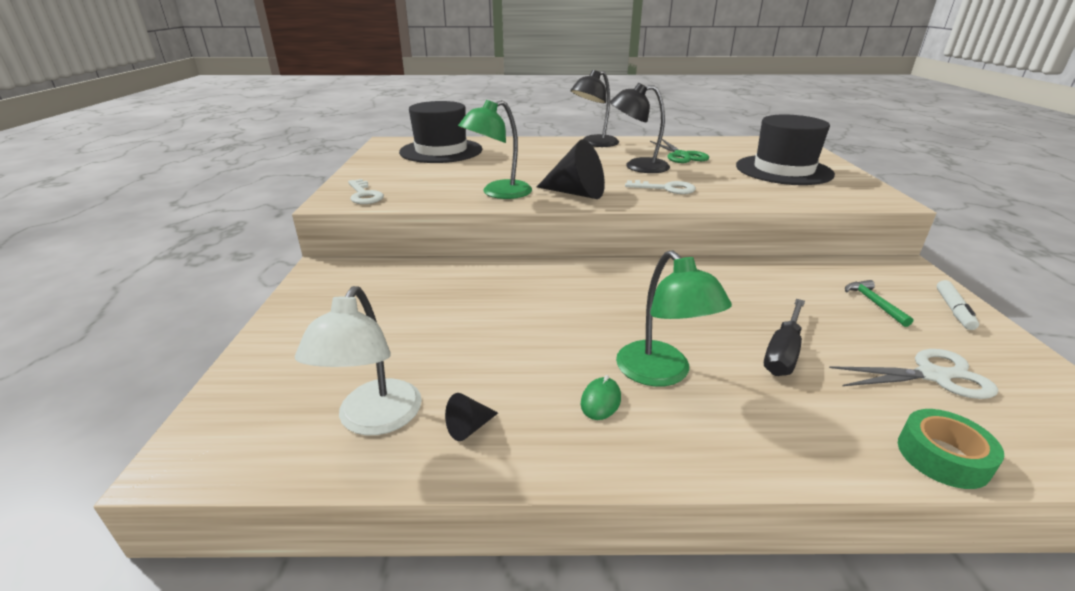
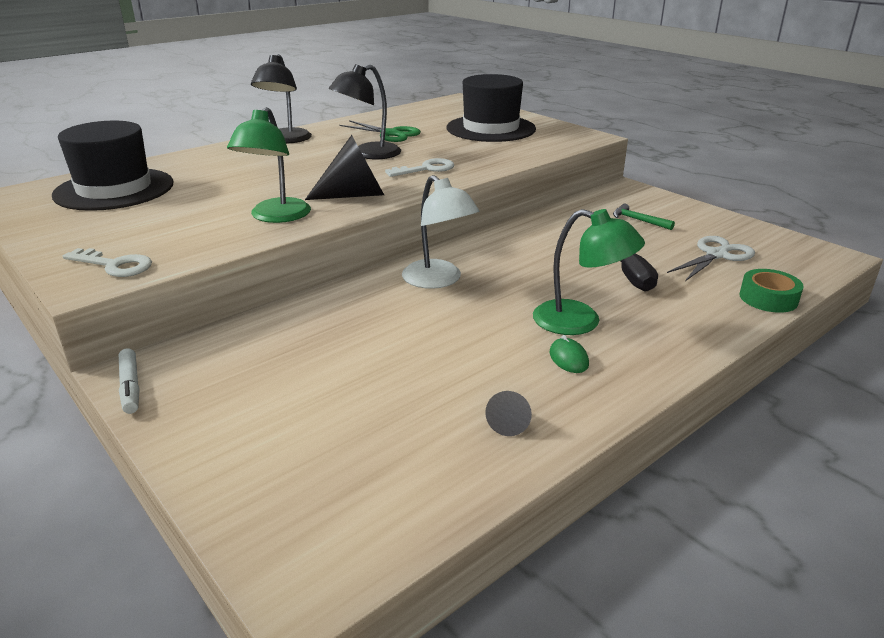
camera: 40 degrees left, 0 degrees up
white lamp [295,286,422,435] -> white lamp moved to [402,175,480,289]
white marker [937,280,979,330] -> white marker moved to [119,348,140,414]

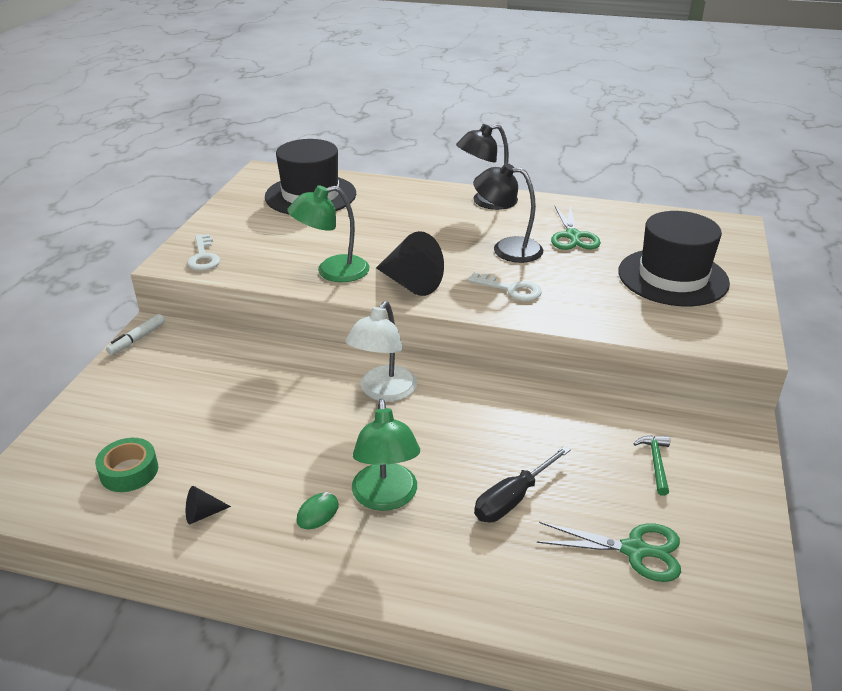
camera: 55 degrees right, 5 degrees up
white scissors [667,236,755,281] -> green scissors [537,522,681,582]
green tape [740,269,804,313] -> green tape moved to [95,438,158,492]

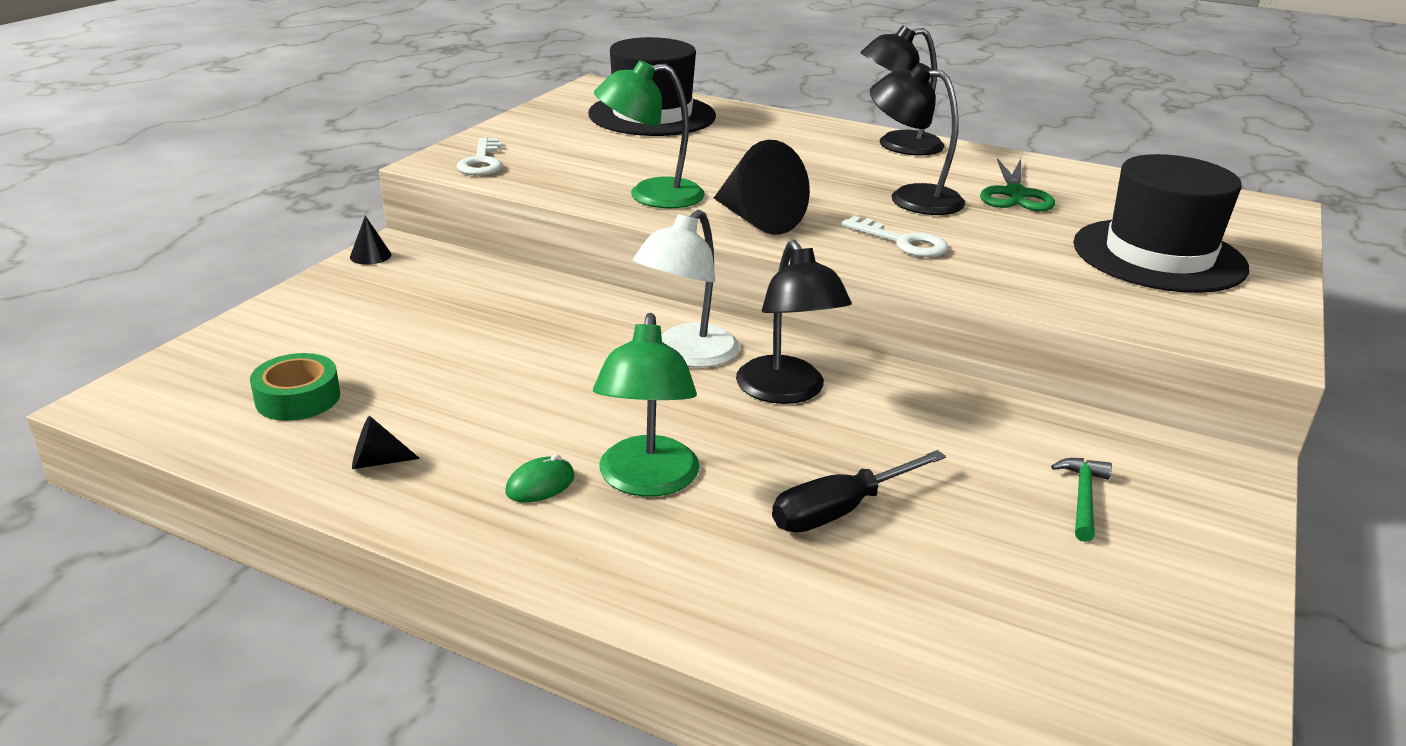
camera: 10 degrees right, 5 degrees down
white marker [106,314,165,355] -> black cone [350,216,391,265]
green scissors [537,522,681,582] -> none
none -> black lamp [736,240,852,404]

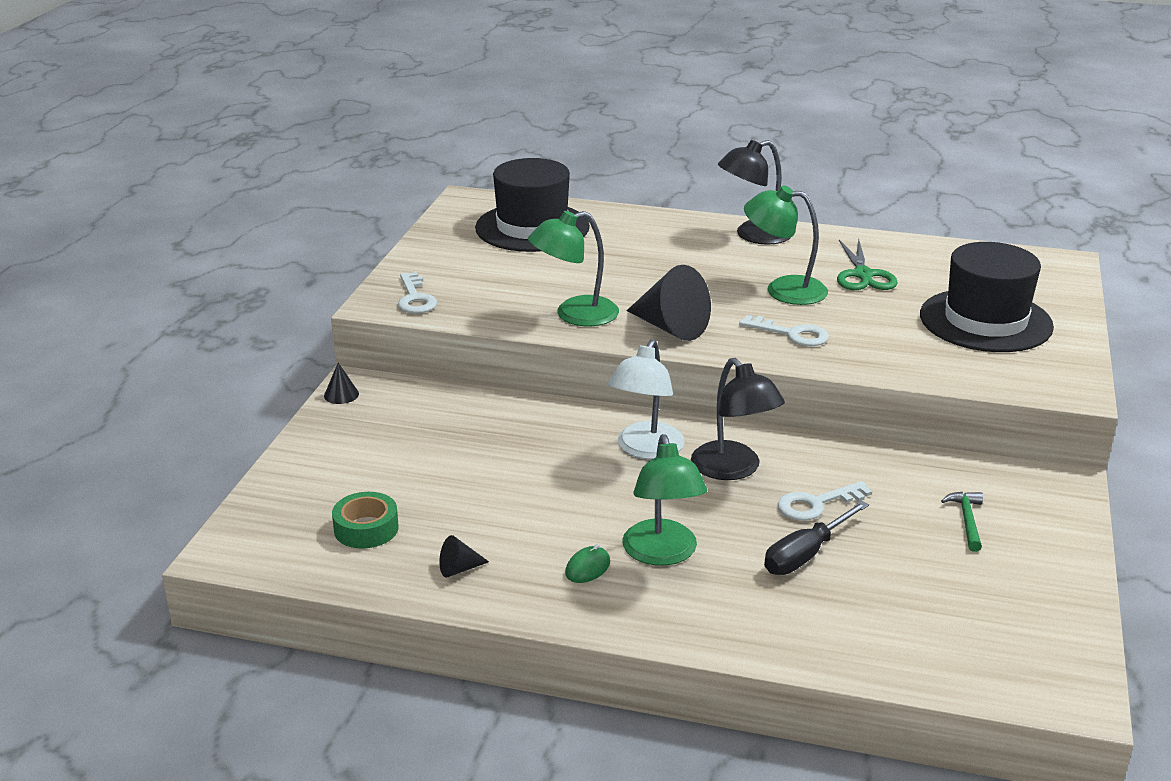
camera: 10 degrees left, 0 degrees up
black lamp [870,63,965,215] -> green lamp [744,186,828,305]
none -> white key [778,481,872,521]

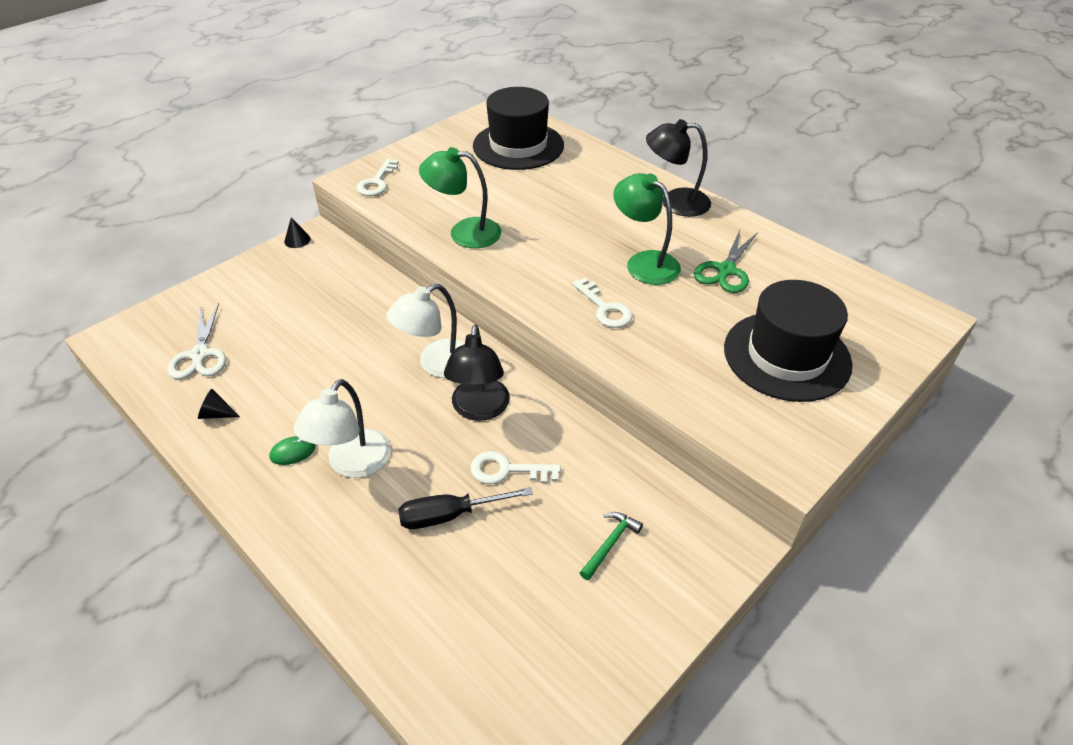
camera: 30 degrees right, 15 degrees up
green tape [332,492,399,548] -> white scissors [168,303,226,379]
green lamp [622,434,707,566] -> white lamp [293,379,391,478]
black cone [627,265,711,341] -> none

